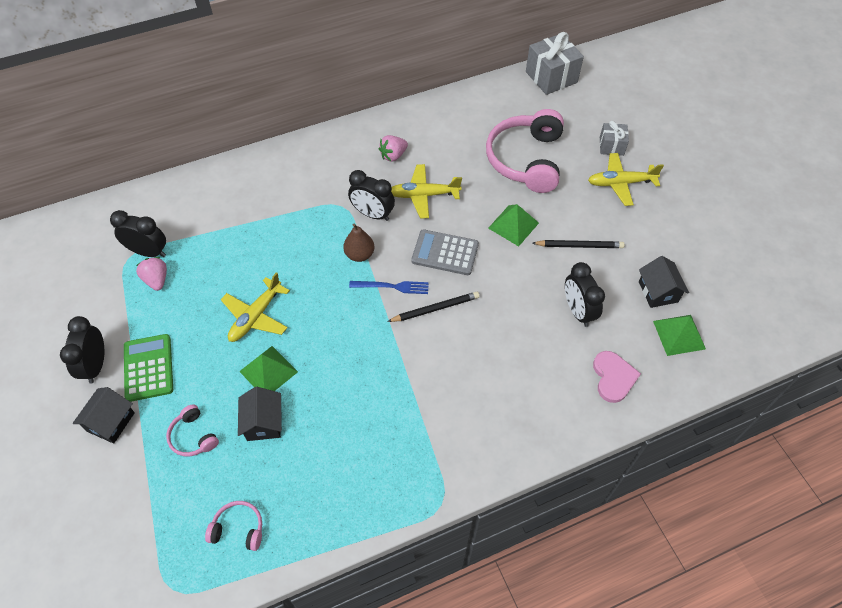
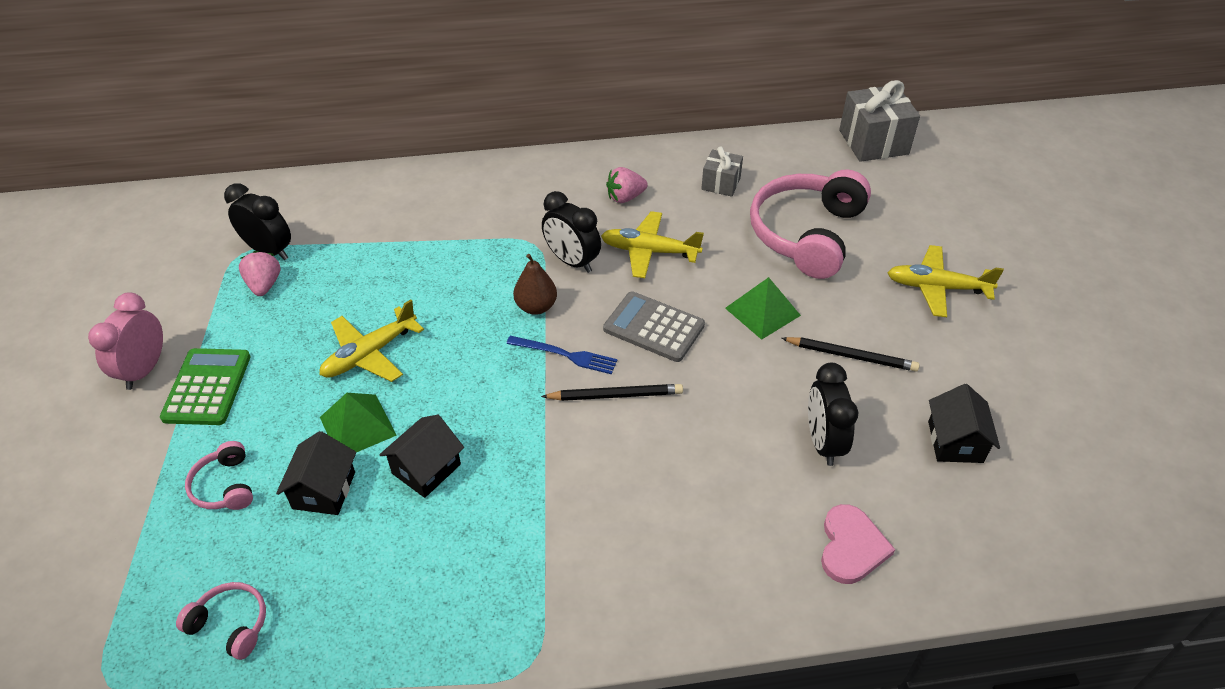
camera: 15 degrees right, 10 degrees down
black clock [60,316,104,384] -> pink clock [88,293,163,390]
black house [73,387,135,444] -> black house moved to [379,415,464,498]
grey gift [600,121,629,156] -> grey gift moved to [701,147,743,197]
green pyramid [653,315,706,356] -> none

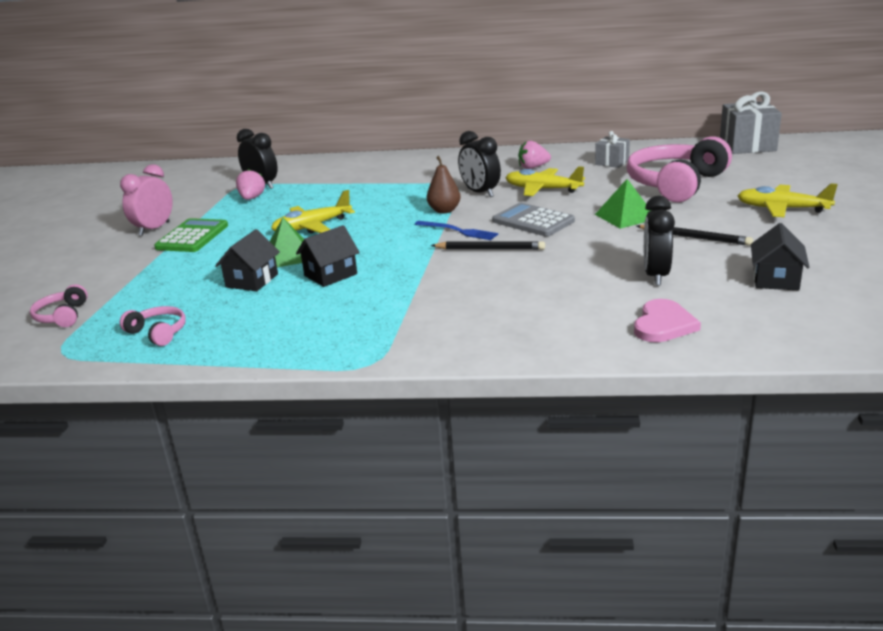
camera: 15 degrees right, 20 degrees down
pink headphones [185,441,253,510] -> pink headphones moved to [30,284,88,327]

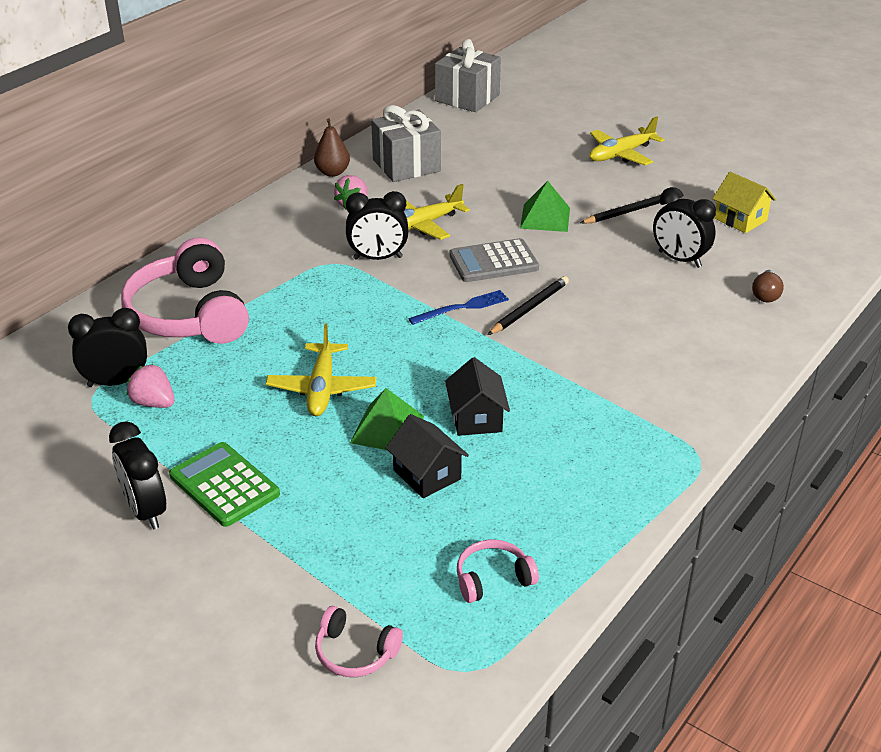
camera: 60 degrees left, 10 degrees up
pink clock [120,164,173,236] -> black clock [109,421,166,530]
brown pear [427,156,461,214] -> brown pear moved to [314,118,350,177]
grey gift [595,131,630,168] -> grey gift [371,105,441,182], size x1.75
pink headphones [627,136,732,202] -> pink headphones moved to [121,237,249,344]
pink heart [634,299,701,342] -> brown light bulb [752,270,784,302]
black house [751,223,809,291] -> yellow house [712,172,776,233]

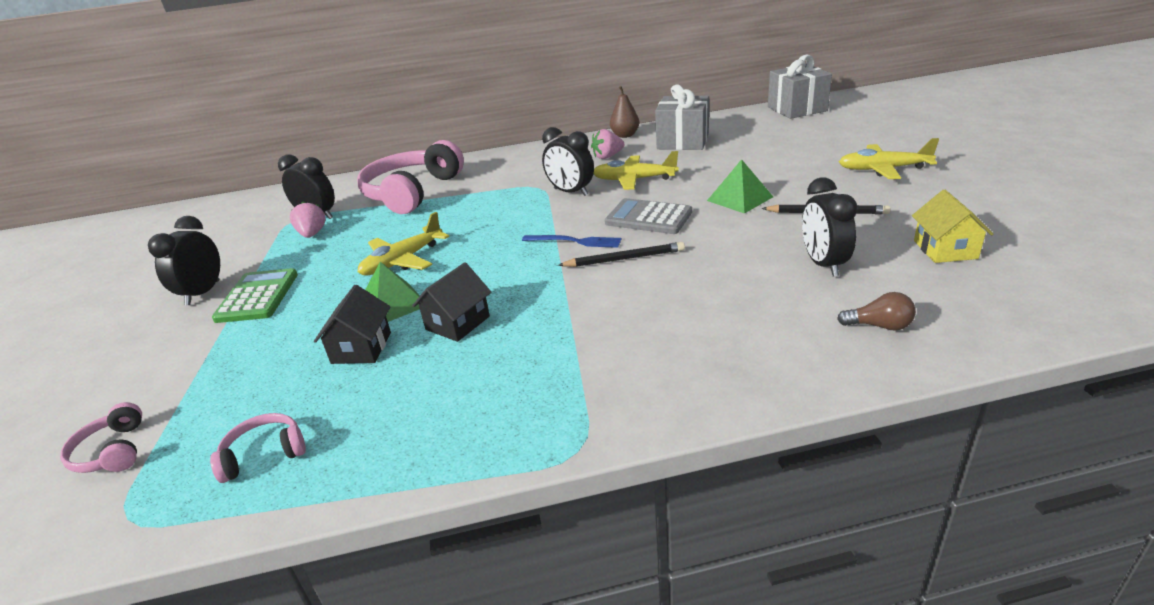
camera: 45 degrees right, 5 degrees down
pink headphones [457,539,539,603] -> pink headphones turned 45 degrees counterclockwise [210,413,306,483]
brown light bulb [752,270,784,302] -> brown light bulb turned 135 degrees counterclockwise [837,292,916,331]

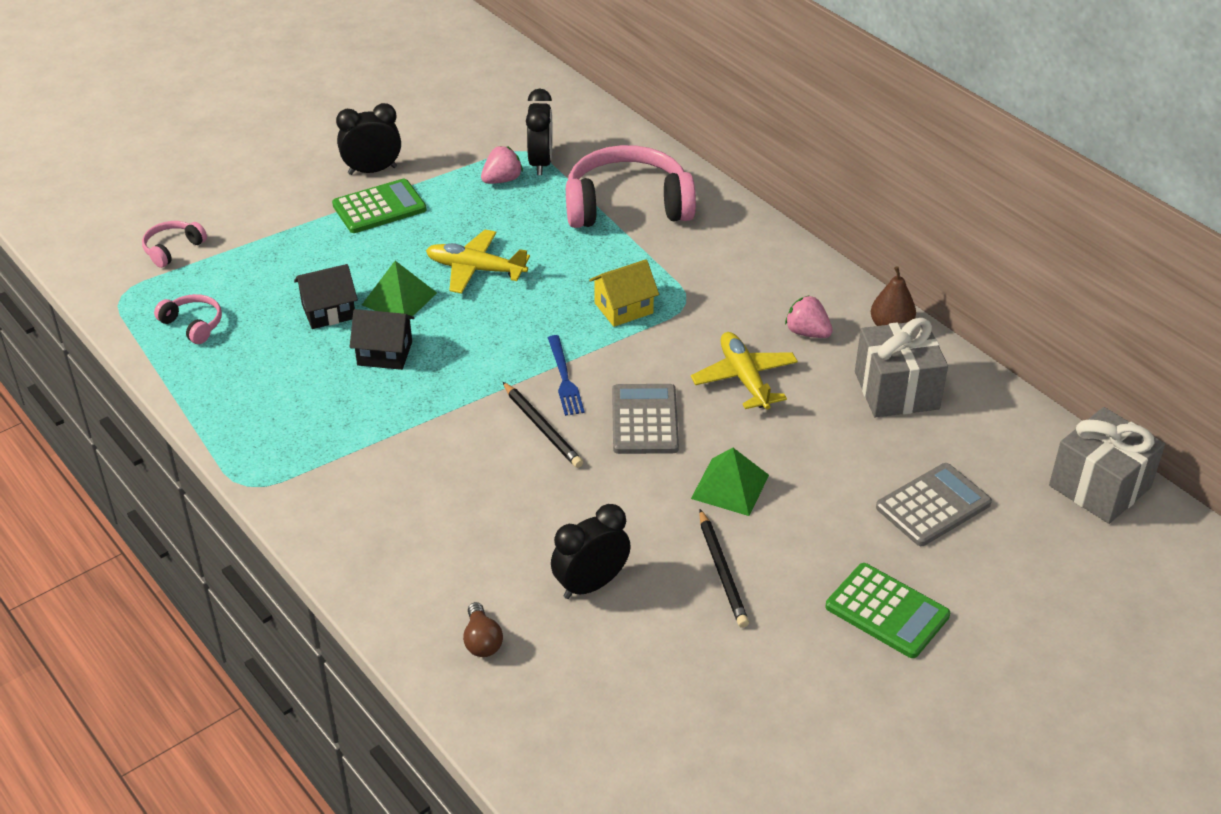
camera: 60 degrees right, 10 degrees up
black clock [542,127,594,196] -> none
yellow plane [839,138,939,179] -> green calculator [826,563,950,658]
yellow house [912,190,994,263] -> yellow house moved to [589,259,659,327]
none -> grey calculator [876,463,992,546]

